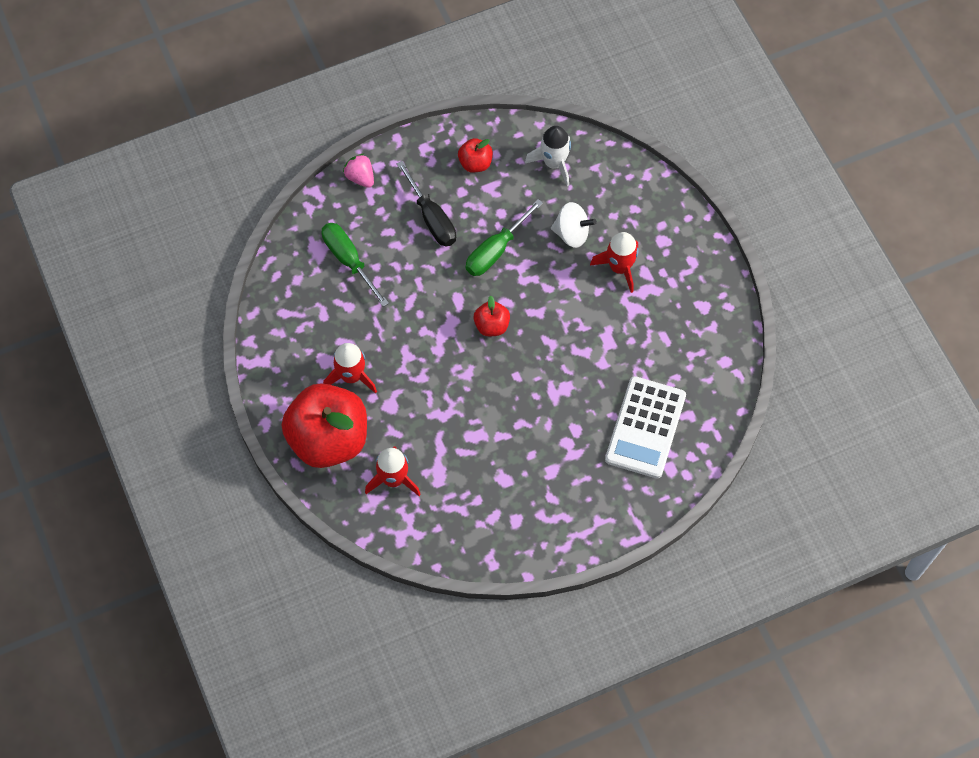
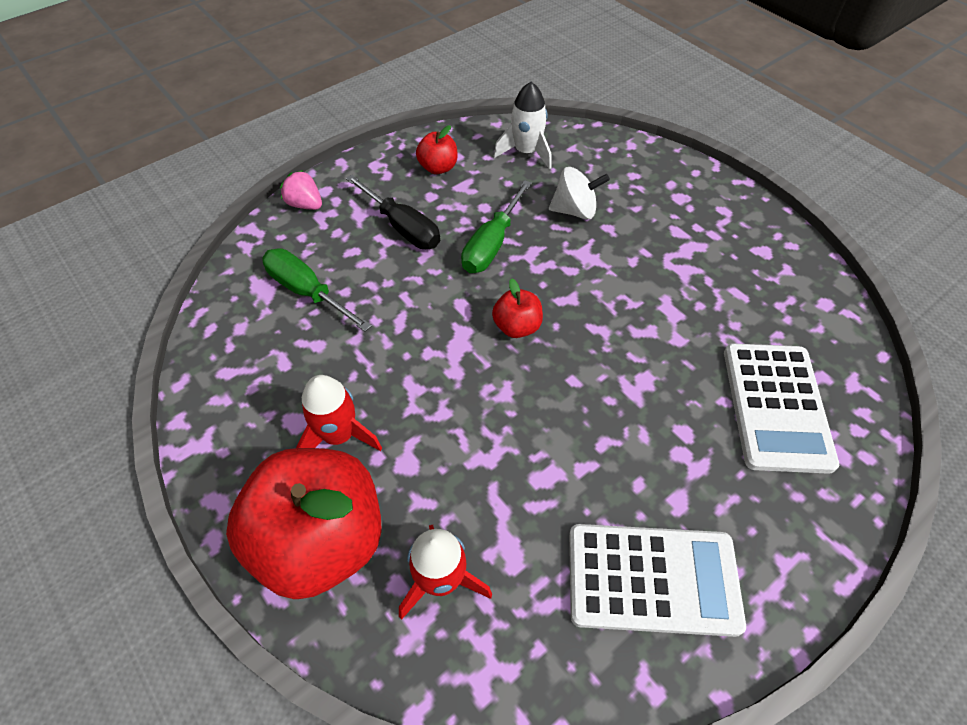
camera: 15 degrees left, 10 degrees down
red rocket [590,232,639,293] -> none
none -> white calculator [569,524,746,637]

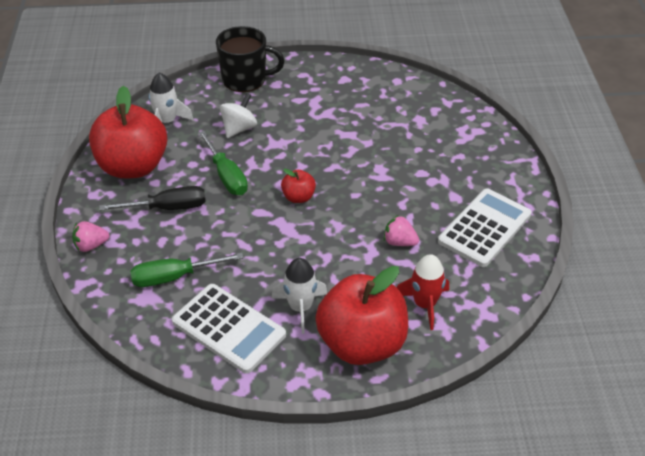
camera: 55 degrees left, 10 degrees down
red rocket [296,375,382,451] -> white rocket [271,258,327,334]
red apple [416,125,457,174] -> red apple [89,86,167,178], size x2.26
white calculator [724,343,839,474] -> white calculator moved to [172,284,286,374]
none -> black mug [216,26,285,92]
none -> pink strawberry [384,215,419,246]

